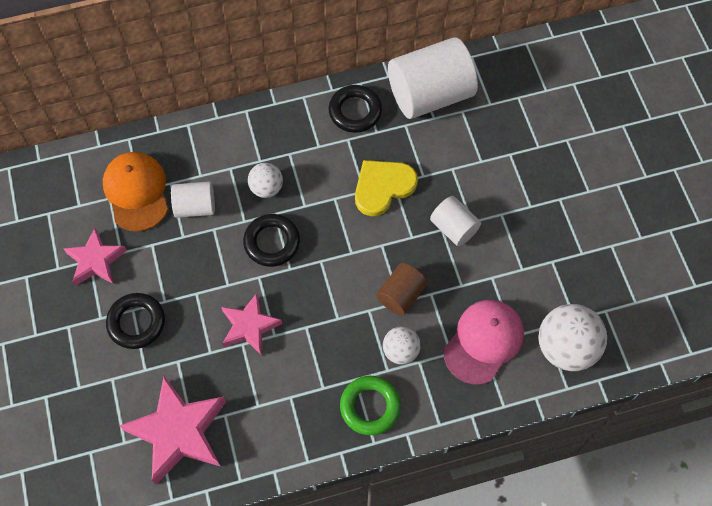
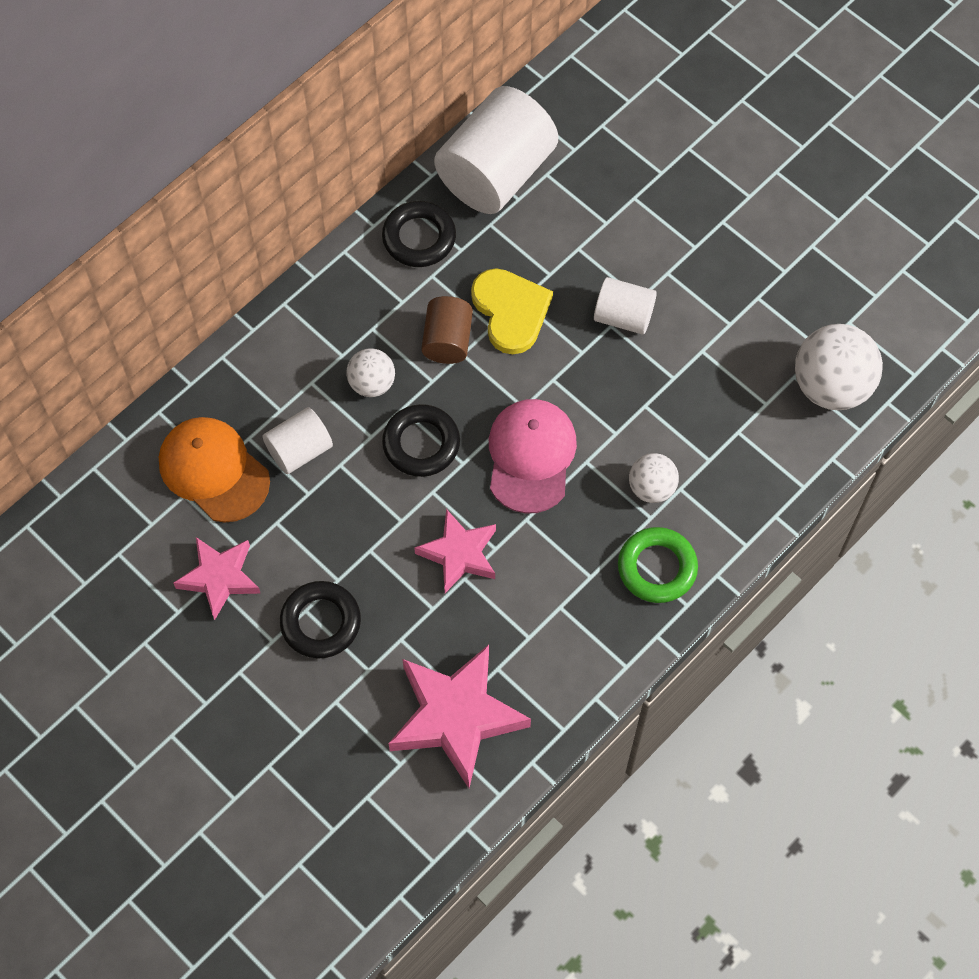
camera: 30 degrees left, 0 degrees up
yellow heart [355,160,418,216] -> yellow heart turned 135 degrees clockwise [471,268,553,354]
brown cylinder [376,263,427,315] -> brown cylinder moved to [421,296,473,364]
pink cap [444,300,524,385] -> pink cap moved to [489,399,577,514]

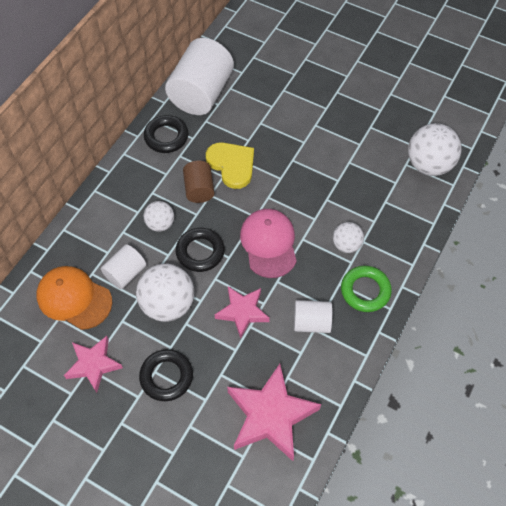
camera: 15 degrees left, 5 degrees down
white cylinder [594,277,657,335] -> white cylinder moved to [294,300,332,333]
none -> white ball [136,264,194,322]

